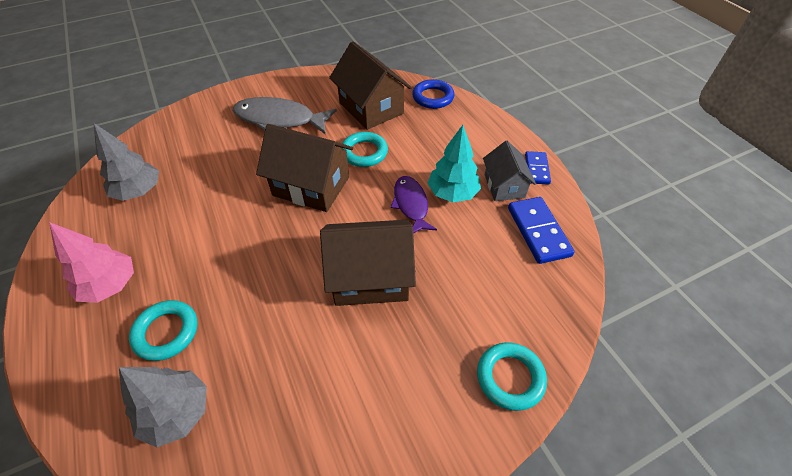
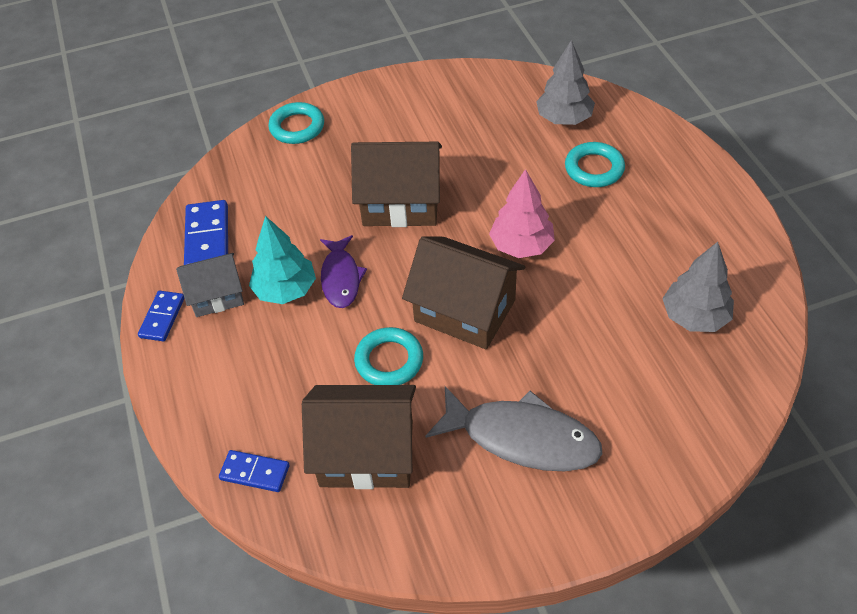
camera: 170 degrees left, 0 degrees up
pink tree [49,222,134,303] -> pink tree moved to [489,169,555,258]
brown house [329,41,412,130] -> brown house turned 60 degrees counterclockwise [302,385,416,489]
blue ring [412,79,455,109] -> blue domino [219,450,290,492]
grey house [483,141,536,201] -> grey house turned 75 degrees clockwise [176,253,244,317]

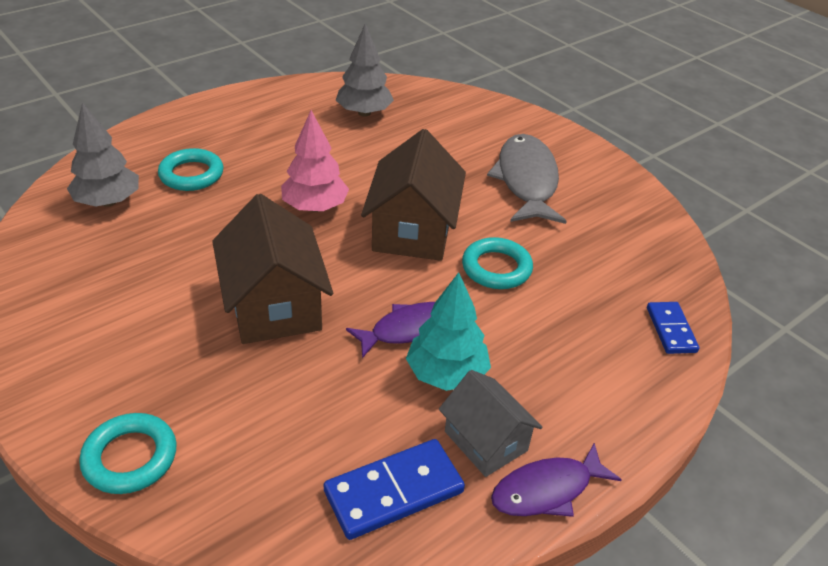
camera: 115 degrees left, 10 degrees down
blue domino [138,291,185,341] -> purple fish [491,443,622,517]
brown house [302,385,416,489] -> none

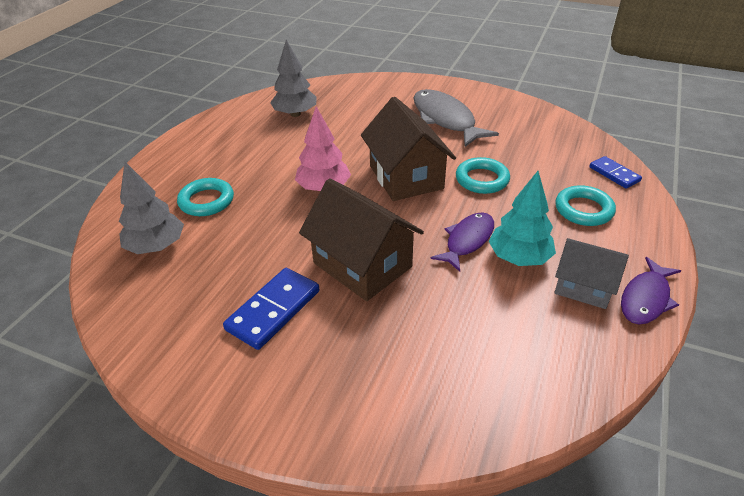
camera: 25 degrees left, 0 degrees up
turquoise ring [79,413,177,494] -> turquoise ring moved to [555,185,616,226]
blue domino [323,439,465,540] -> blue domino moved to [223,268,319,350]

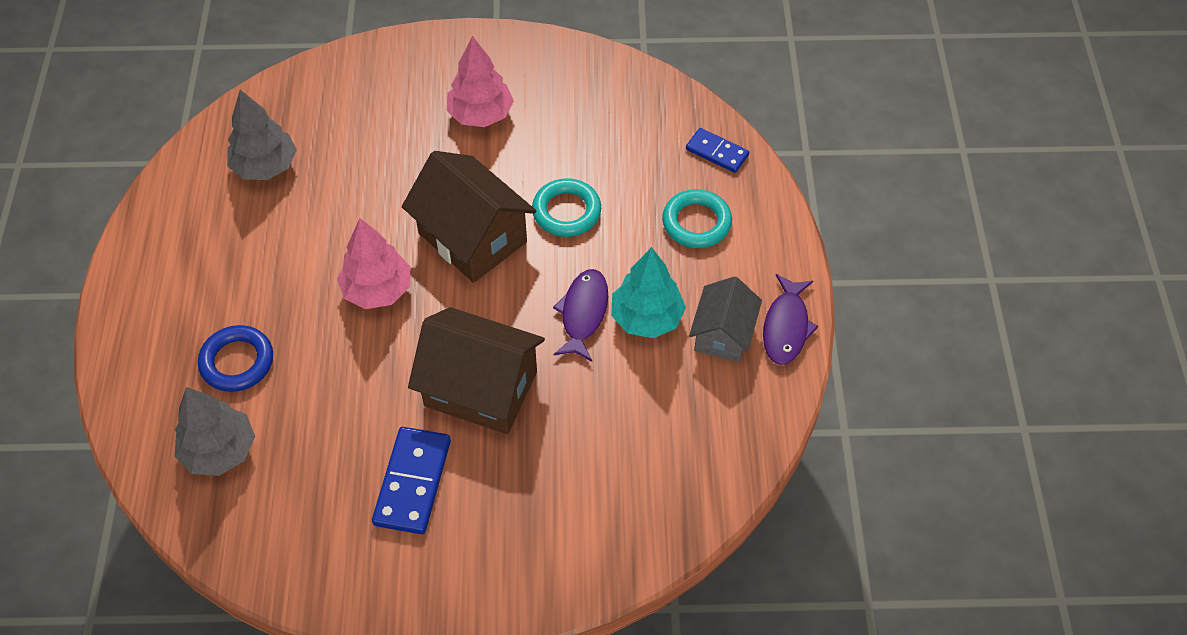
camera: 25 degrees left, 15 degrees up
turquoise ring [177,178,234,216] -> blue ring [198,325,273,392]
grey fish [414,89,499,147] -> pink tree [447,36,514,127]
grey house [554,238,629,309] -> grey house turned 75 degrees counterclockwise [689,276,762,362]

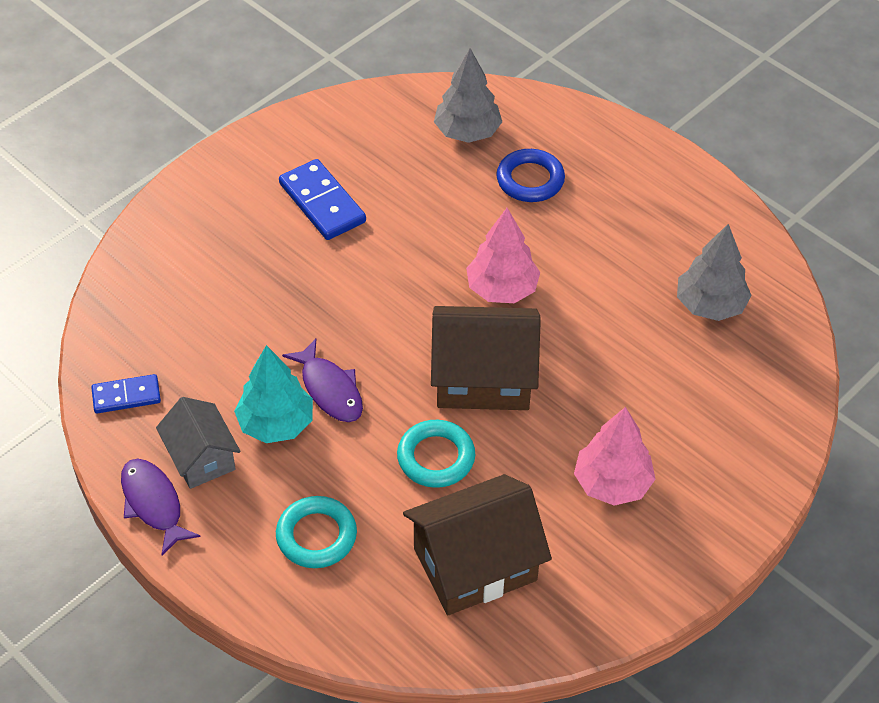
camera: 135 degrees right, 5 degrees down
brown house [408,307,545,434] -> brown house moved to [403,474,552,615]
blue domino [686,128,749,173] -> blue domino moved to [91,374,161,414]

